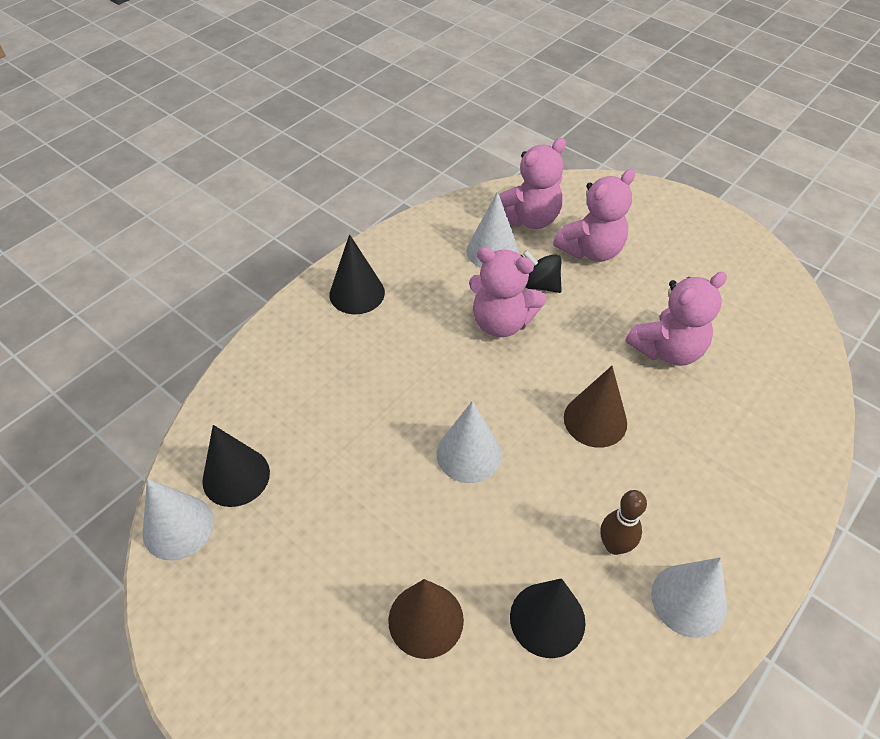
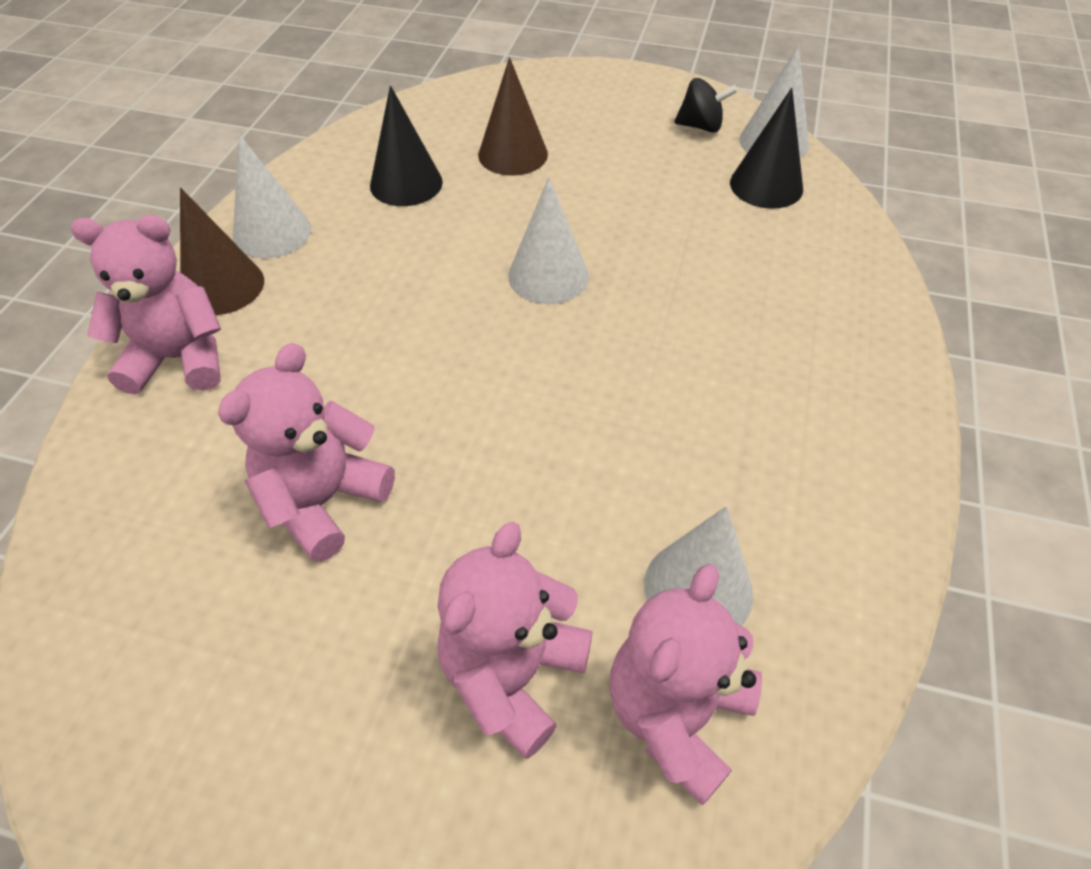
camera: 155 degrees right, 0 degrees up
black cone [330,234,385,314] -> none
pink teddy bear [469,247,546,337] -> pink teddy bear moved to [71,215,221,395]
black spinning top [523,250,562,293] -> black spinning top moved to [674,78,738,133]
brown cone [564,366,627,448] -> brown cone moved to [180,187,264,315]
brown bowling pin [600,490,647,555] -> none

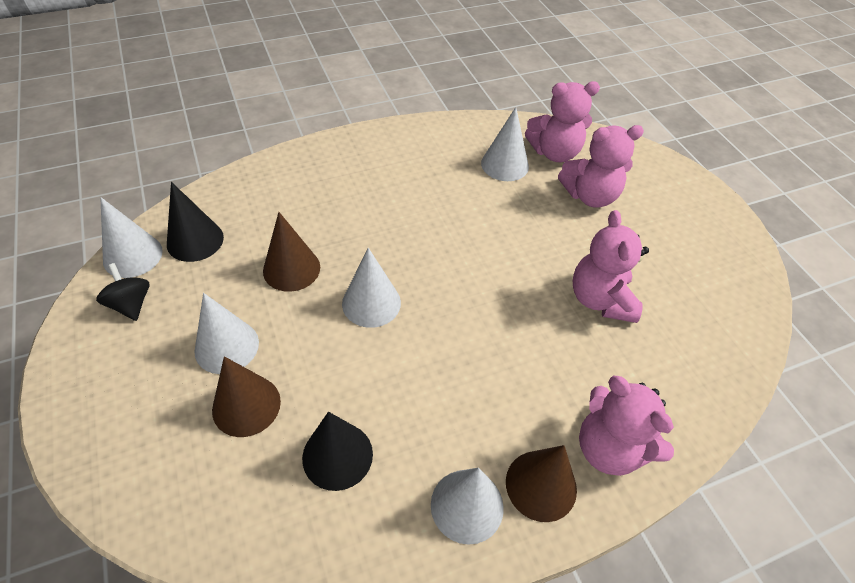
camera: 130 degrees left, 0 degrees up
pink teddy bear [218,343,395,562] -> pink teddy bear turned 90 degrees clockwise [573,210,649,323]
none -> white cone [194,293,259,374]
none -> brown cone [263,212,320,292]

